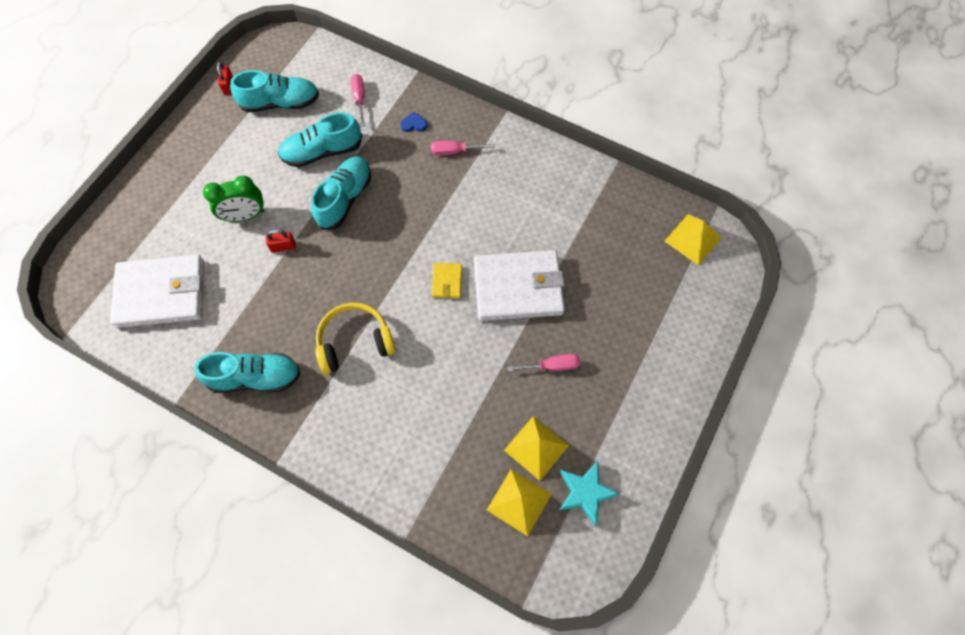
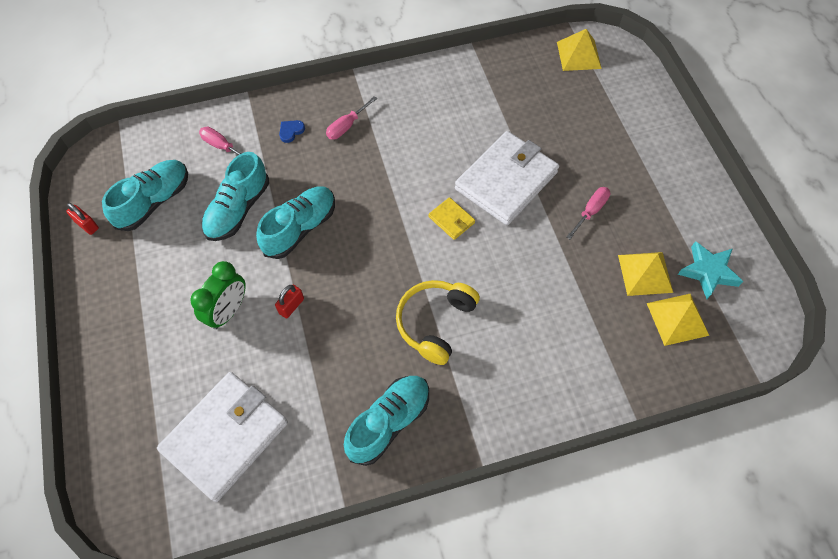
camera: 45 degrees left, 5 degrees down
turquoise shoe [311,156,371,230] -> turquoise shoe turned 60 degrees clockwise [256,186,335,259]

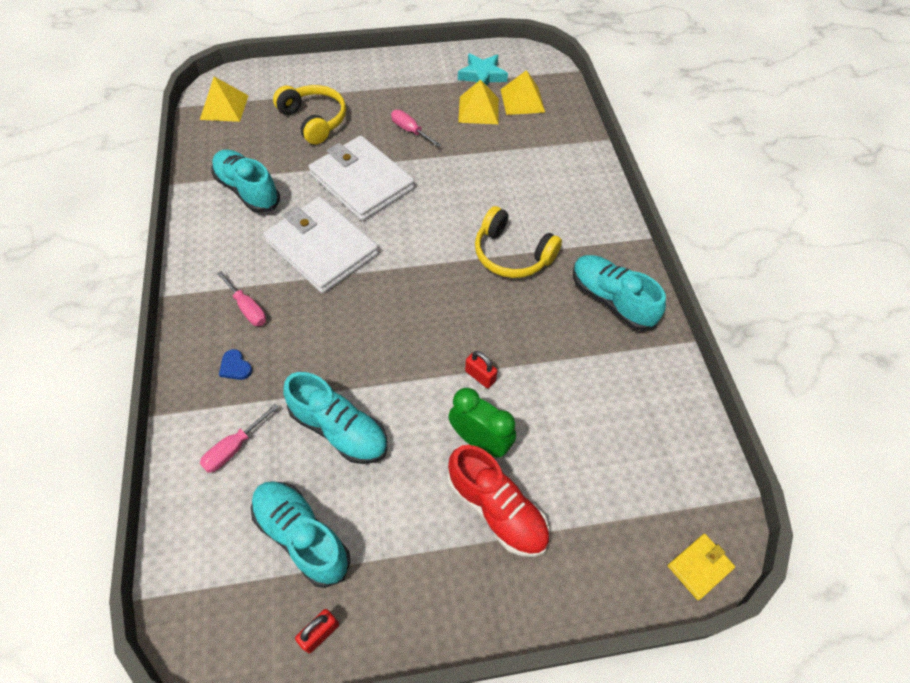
camera: 85 degrees left, 5 degrees down
white wallet [157,372,288,502] -> white wallet moved to [263,197,379,293]
turquoise shoe [256,186,335,259] -> turquoise shoe moved to [212,150,280,213]
yellow wallet [428,197,475,240] -> yellow wallet moved to [668,534,735,600]
none -> yellow headphones [273,85,346,145]
none -> red shoe [447,445,549,557]

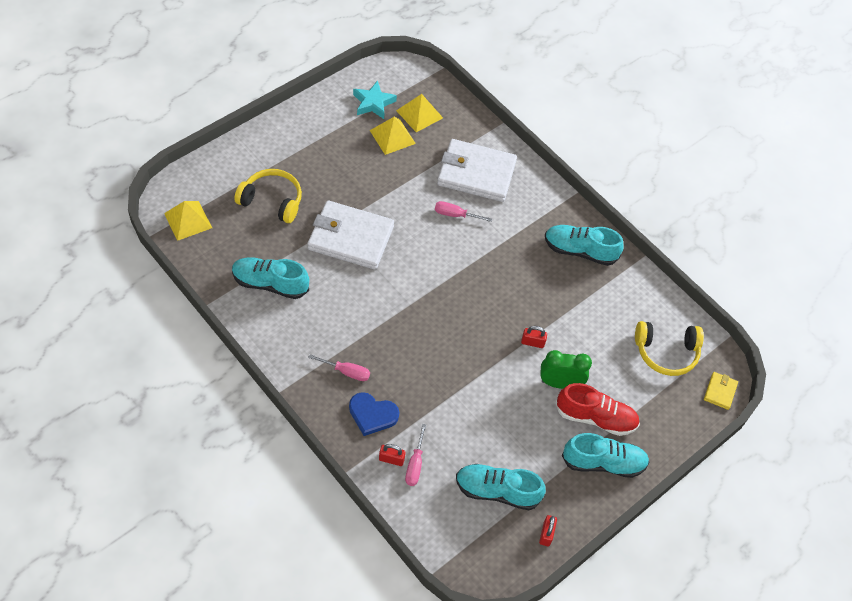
camera: 35 degrees left, 0 degrees up
blue heart [219,349,252,380] -> blue heart [349,392,399,436], size x1.84
white wallet [263,197,379,293] -> white wallet moved to [437,139,517,202]
turquoise shoe [283,372,388,464] -> turquoise shoe moved to [562,433,650,478]
pink screwdriver [391,110,441,147] -> pink screwdriver moved to [435,201,492,222]
yellow headphones [475,206,562,278] -> yellow headphones moved to [635,321,704,376]
none -> red padlock [379,444,406,466]

